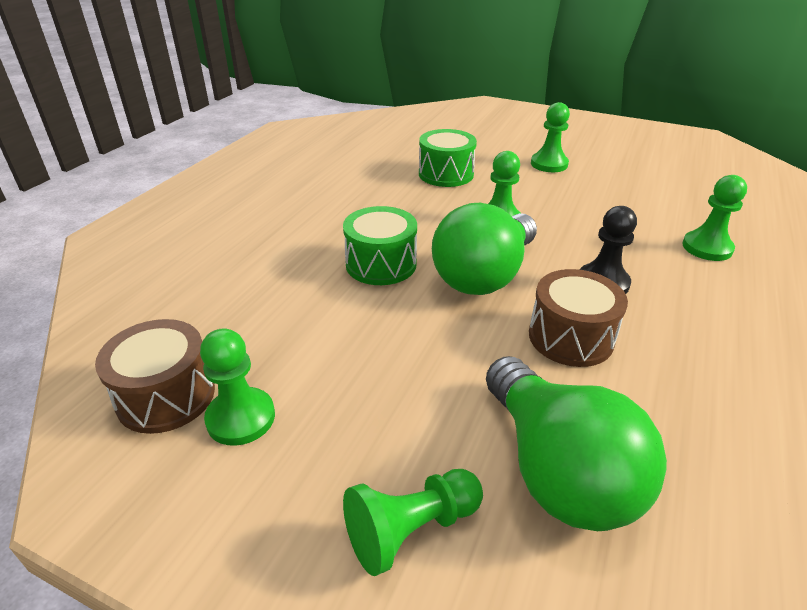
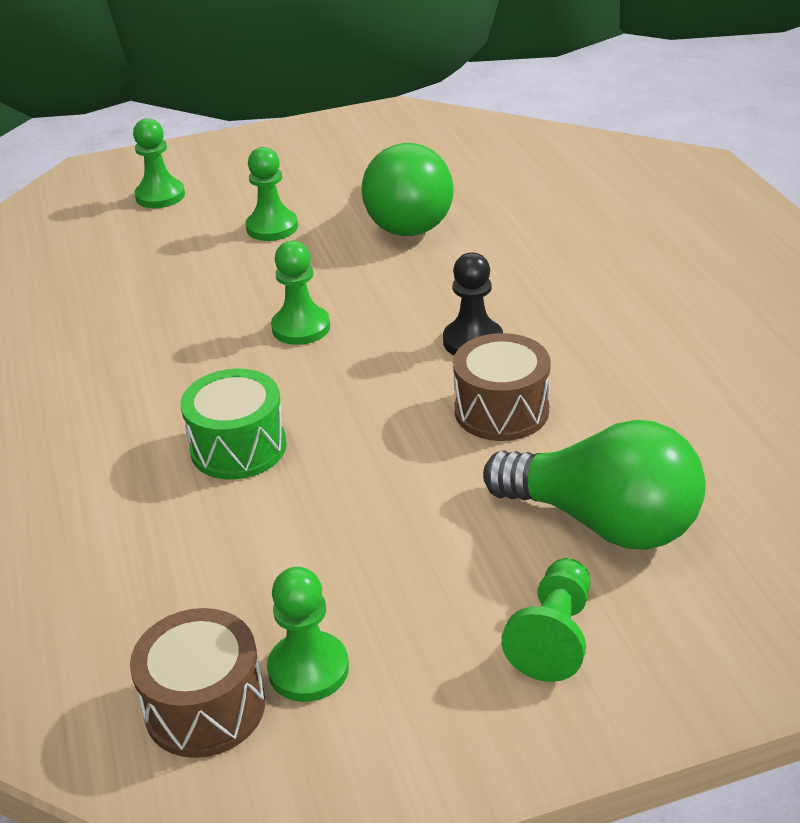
camera: 40 degrees left, 0 degrees up
green drum [419,129,477,187] -> none
green light bulb [432,203,537,295] -> green light bulb moved to [362,143,454,236]
green pawn [682,175,747,261] -> green pawn moved to [133,118,185,208]

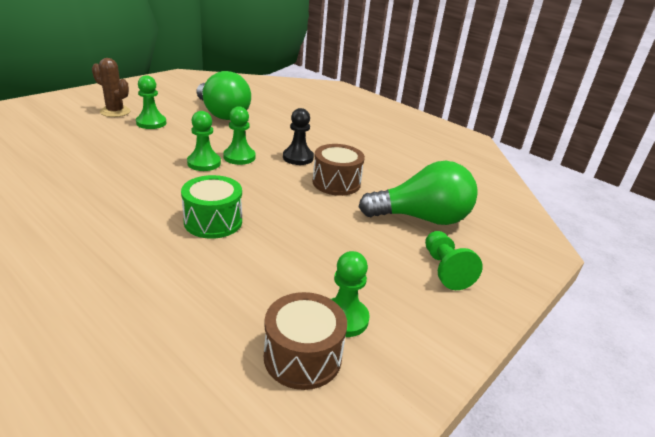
camera: 35 degrees left, 5 degrees down
green pawn [133,118,185,208] -> green pawn moved to [223,106,255,165]
none -> brown cactus [92,58,131,117]

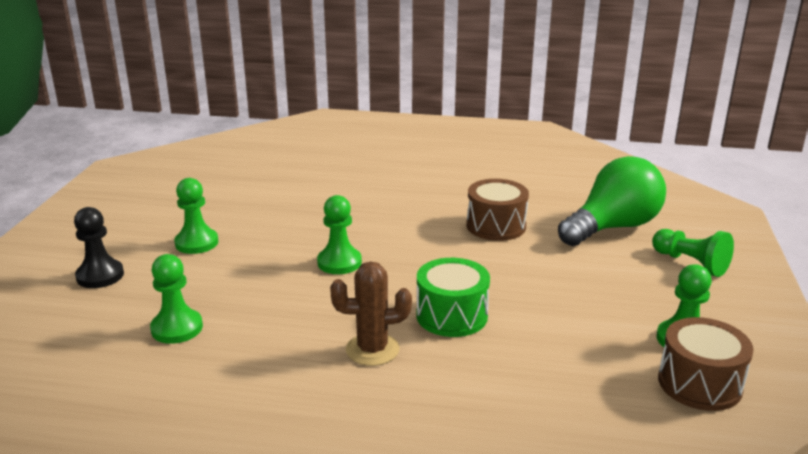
camera: 30 degrees left, 5 degrees down
brown cactus [92,58,131,117] -> brown cactus moved to [330,261,412,366]
green light bulb [197,71,251,120] -> none
green pawn [223,106,255,165] -> green pawn moved to [150,254,203,344]
black pawn [283,108,314,165] -> black pawn moved to [74,207,124,288]

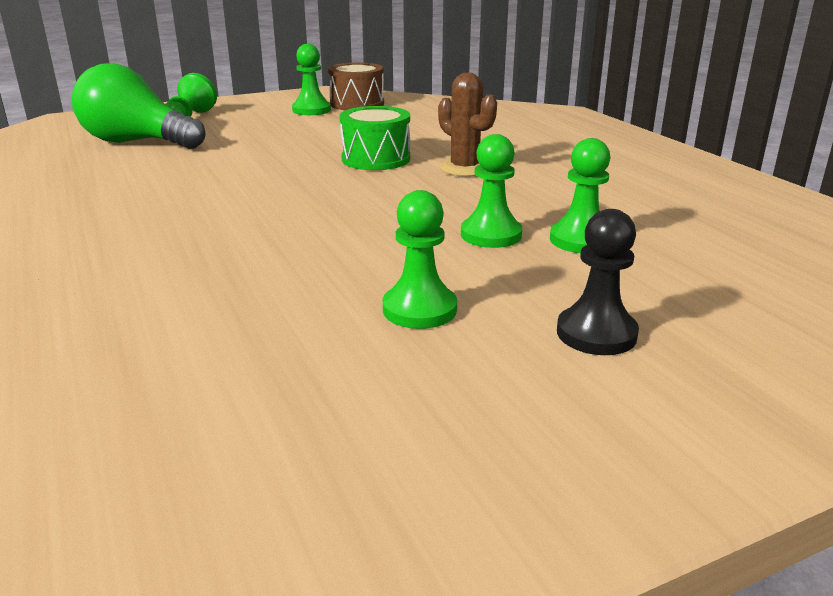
camera: 125 degrees left, 0 degrees up
green pawn [317,195,362,274] -> green pawn moved to [461,134,522,248]
brown drum [467,179,529,241] -> none

